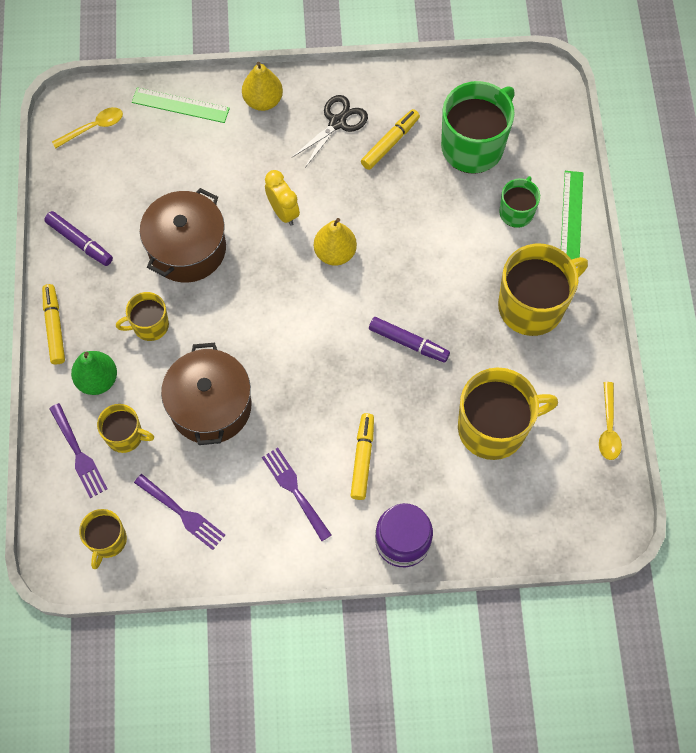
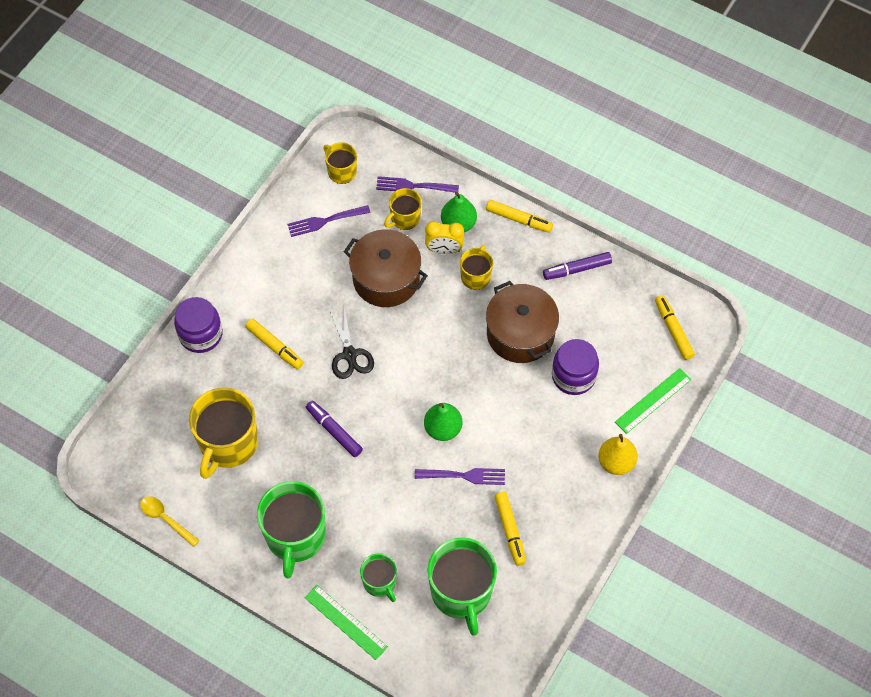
camera: 125 degrees right, 5 degrees down
yellow spoon [52,107,123,148] -> yellow marker [655,295,695,360]
purple fork [262,447,331,541] -> purple fork moved to [415,468,505,485]
yellow clock [265,170,300,226] -> yellow clock moved to [425,221,464,254]
black scissors [292,95,368,168] -> black scissors moved to [329,307,374,379]
yellow pear [314,218,357,266] -> green pear [424,403,462,441]
purple marker [369,317,450,362] -> purple marker turned 75 degrees clockwise [306,401,363,457]
yellow mug [498,244,588,336] -> green mug [257,481,326,579]
none -> purple jar [552,339,599,395]

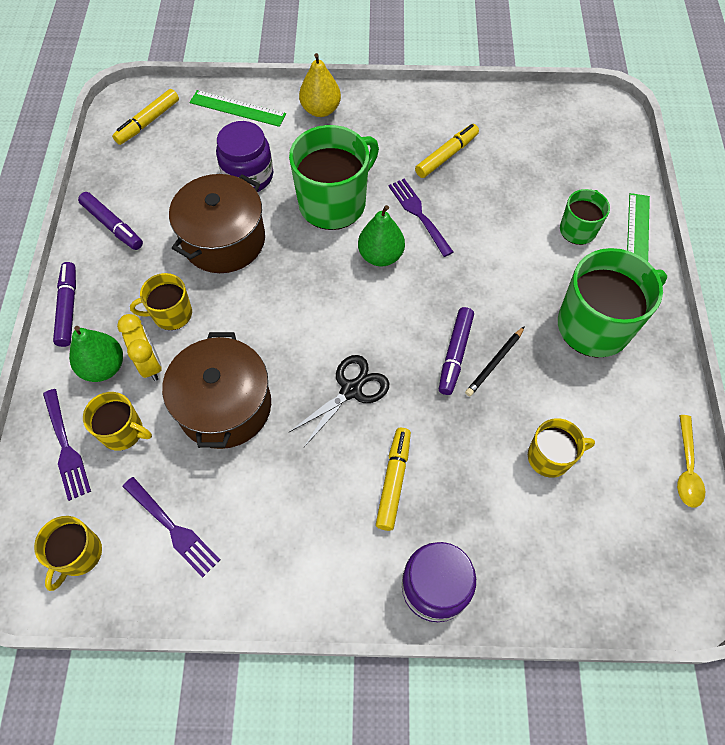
camera: 120 degrees left, 0 degrees up
yellow mug [189,387,258,479] -> yellow mug [528,418,595,478], size x0.54
green mug [428,537,497,636] -> green mug moved to [289,125,379,230]
yellow marker [486,200,553,233] -> purple marker [53,262,76,347]
none -> black pencil [465,326,525,396]

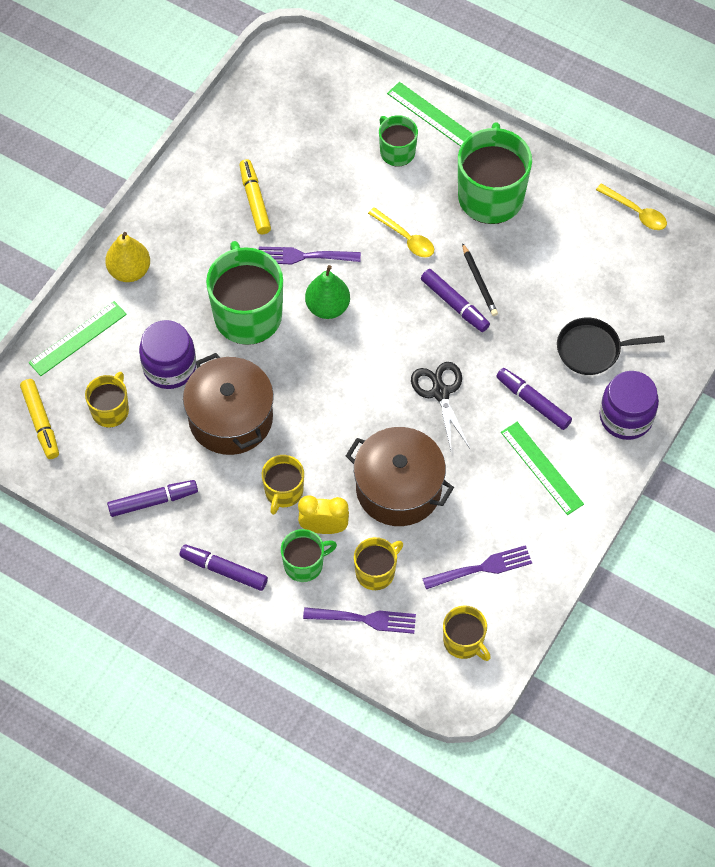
camera: 60 degrees left, 0 degrees up
green pear [69,326,123,382] -> green mug [281,529,337,582]
yellow marker [376,428,411,531] -> purple marker [496,368,572,430]
yellow mug [528,418,595,478] -> yellow mug moved to [85,372,129,427]
none -> yellow spoon [368,207,434,257]
none -> green ruler [501,422,584,515]
none -> black pan [557,318,665,375]

